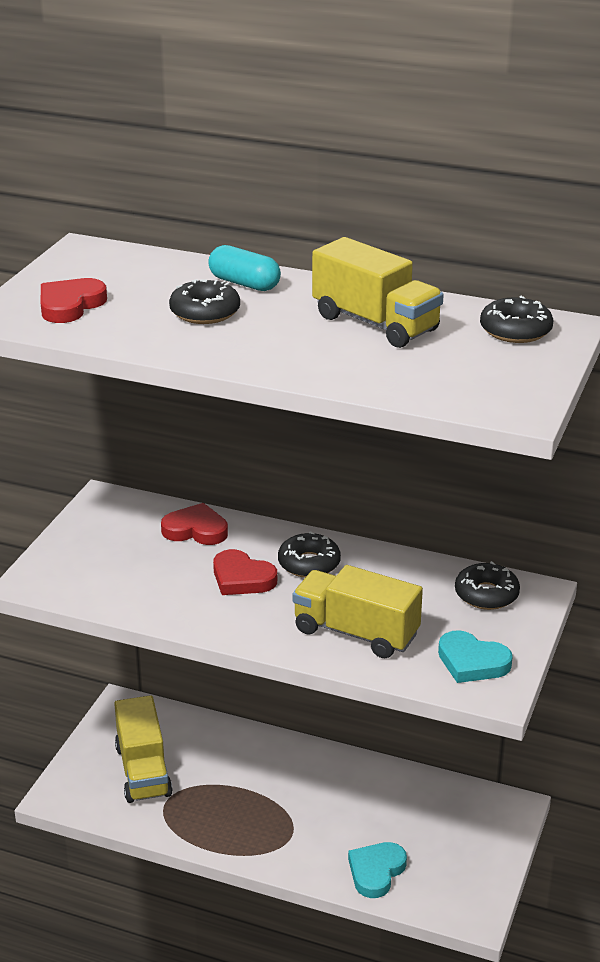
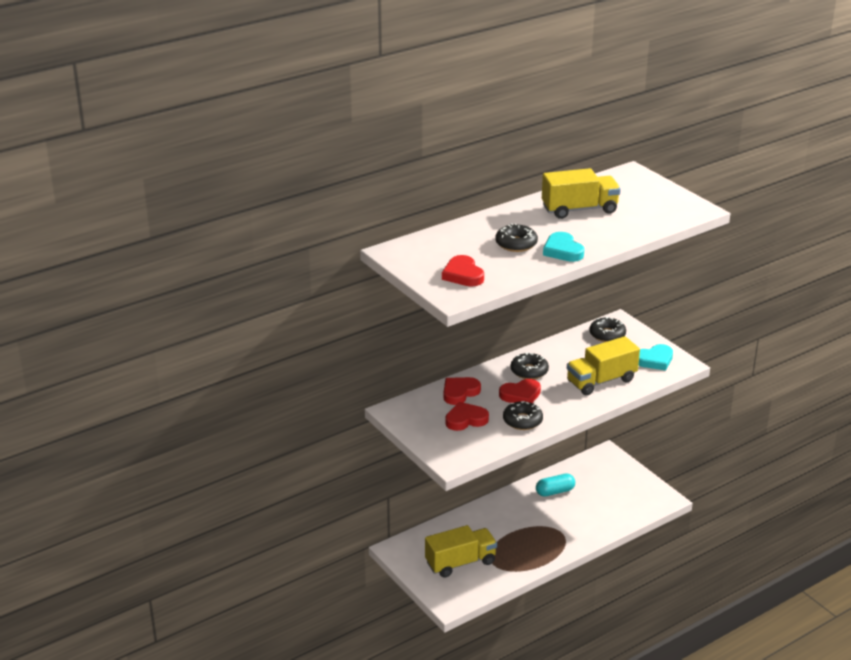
camera: 55 degrees left, 0 degrees up
yellow truck [114,695,173,803] -> yellow truck turned 45 degrees counterclockwise [425,525,497,578]
turquoise capsule [208,245,281,291] -> turquoise capsule moved to [536,474,575,497]
turquoise heart [348,842,407,898] -> turquoise heart moved to [543,232,585,262]
black donut [480,296,553,343] -> black donut moved to [503,401,543,430]
none -> red heart [445,402,489,431]

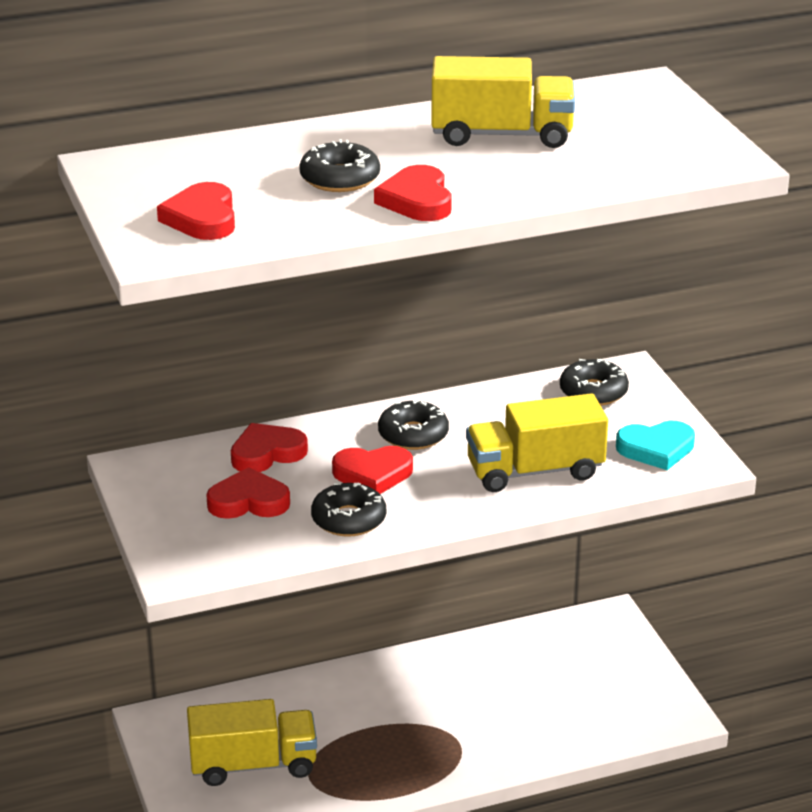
camera: 15 degrees right, 0 degrees up
turquoise capsule [536,474,575,497] -> none
turquoise heart [543,232,585,262] -> red heart [374,165,452,221]

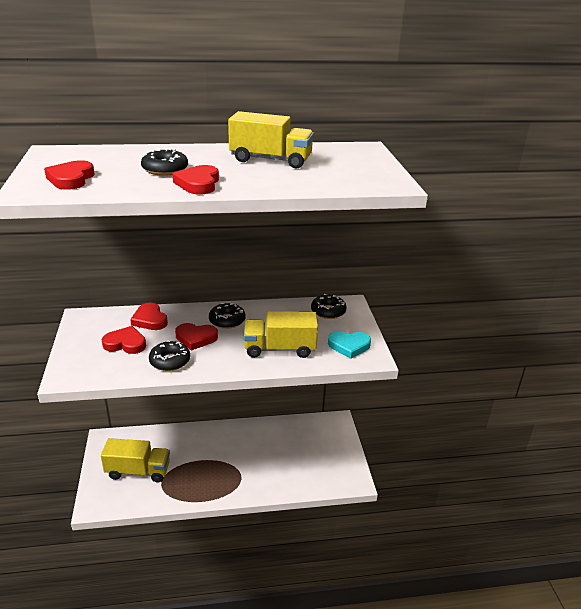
camera: 10 degrees right, 0 degrees up
red heart [231,423,308,472] -> red heart turned 105 degrees counterclockwise [130,303,168,330]

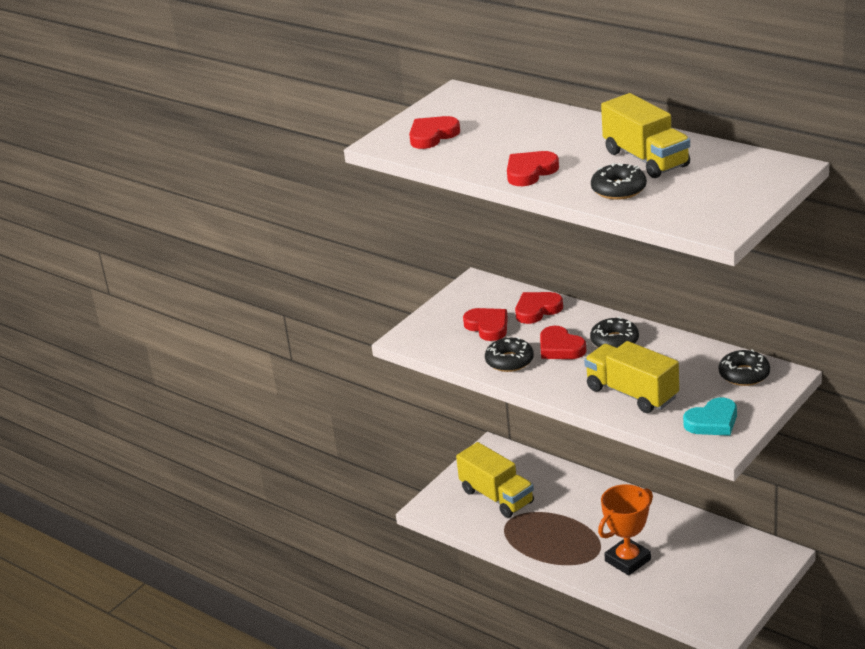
camera: 50 degrees right, 0 degrees up
red heart [130,303,168,330] -> red heart turned 45 degrees clockwise [515,292,563,324]
black donut [141,149,188,176] -> black donut moved to [591,163,647,200]
turquoise heart [328,331,371,359] -> turquoise heart turned 75 degrees counterclockwise [683,397,737,436]
none -> orange trophy [598,484,653,575]

